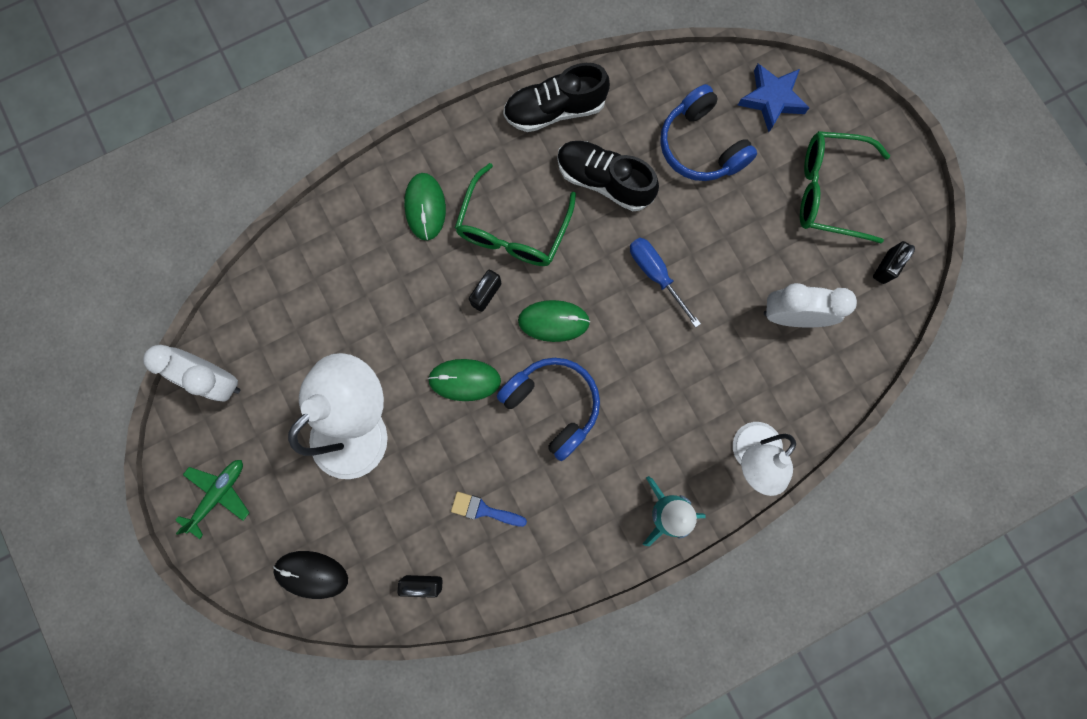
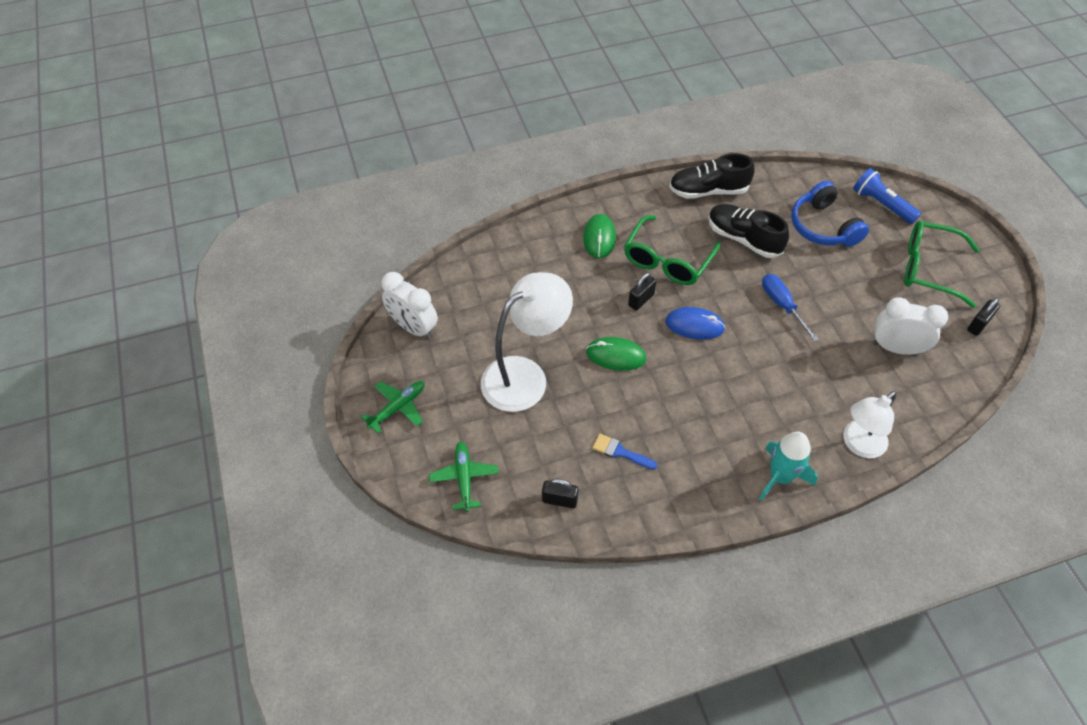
camera: 10 degrees right, 25 degrees down
black mouse [273,551,348,599] -> green plane [429,441,499,512]
blue headphones [497,358,600,461] -> none
green mouse [518,300,590,342] -> blue mouse [665,307,726,340]
blue star [738,64,809,132] -> blue flashlight [853,168,921,224]

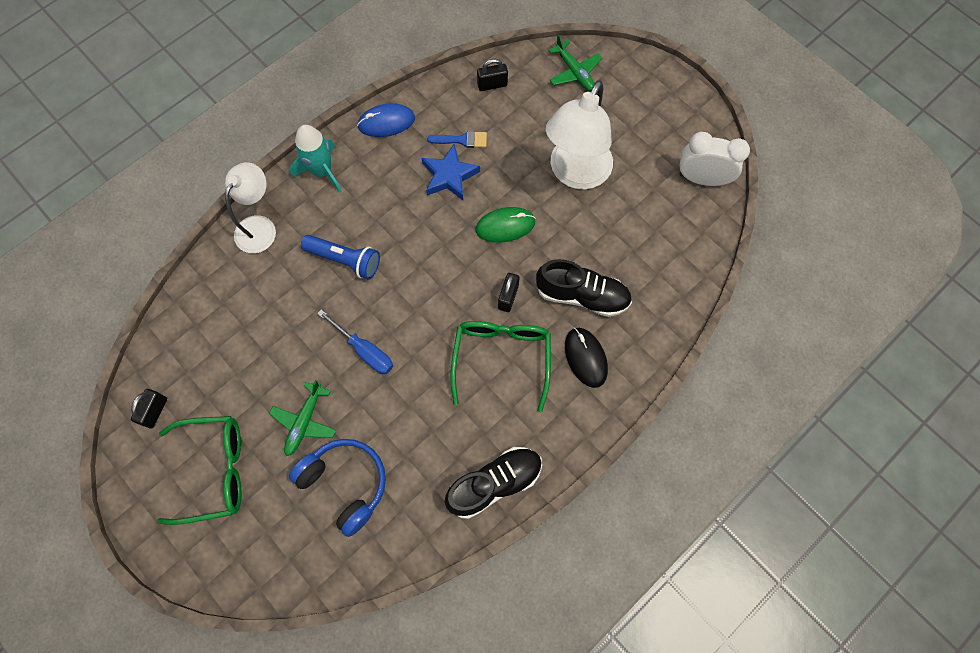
camera: 155 degrees right, 15 degrees up
green plane [361,381,425,433] -> green plane moved to [269,380,336,456]
green mouse [583,214,616,258] -> black mouse [565,328,608,388]
blue mouse [665,307,726,340] -> blue mouse moved to [357,103,415,137]
black shoe [708,204,789,258] -> black shoe moved to [536,259,632,317]
blue flashlight [853,168,921,224] -> blue flashlight moved to [301,235,380,280]
white clock [873,297,948,355] -> none
none -> blue star [422,144,480,200]

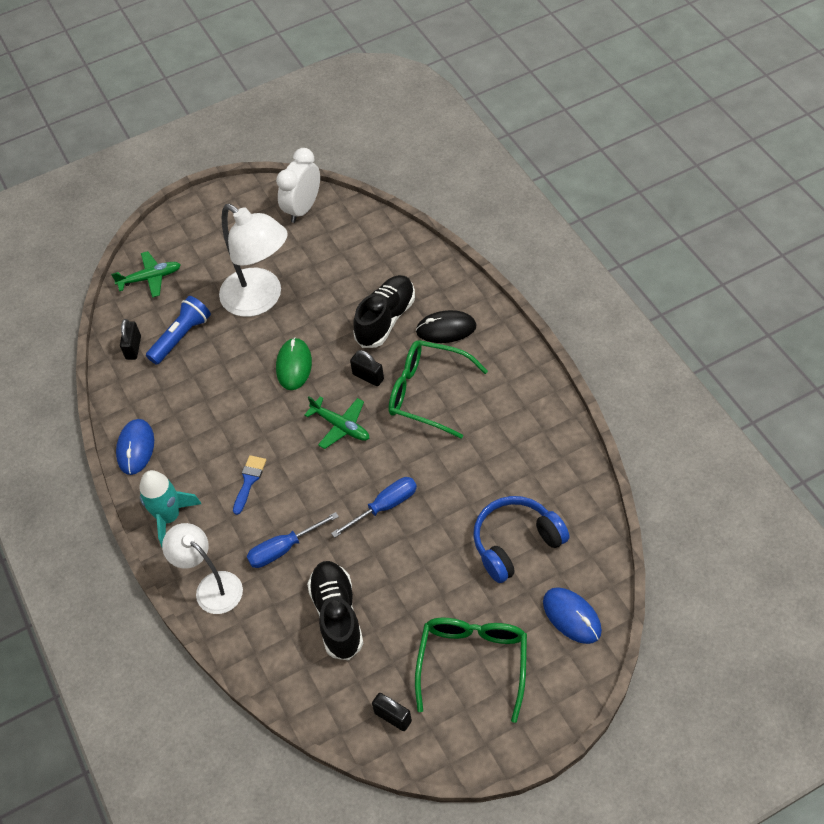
camera: 70 degrees left, 15 degrees down
green plane [269,380,336,456] -> green plane moved to [304,396,369,449]
blue flashlight [301,235,380,280] -> blue flashlight moved to [146,296,211,365]
blue star [422,144,480,200] -> none
blue brush [427,131,487,148] -> blue brush moved to [233,455,266,515]
black shoe [445,447,542,519] -> black shoe moved to [307,561,363,661]
none -> blue screwdriver [247,512,339,568]
none -> blue mouse [543,587,602,644]

